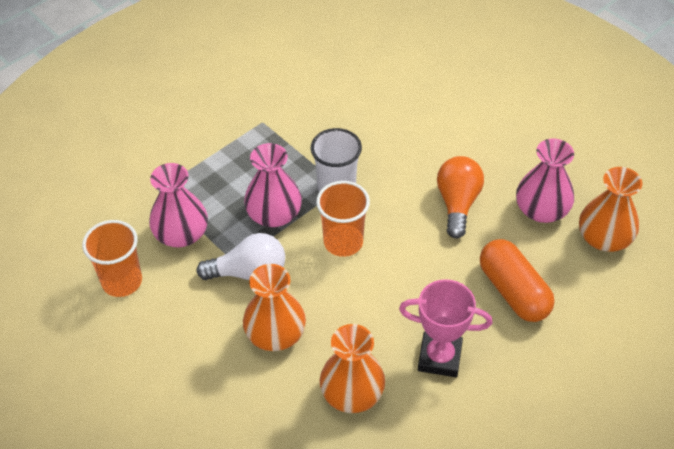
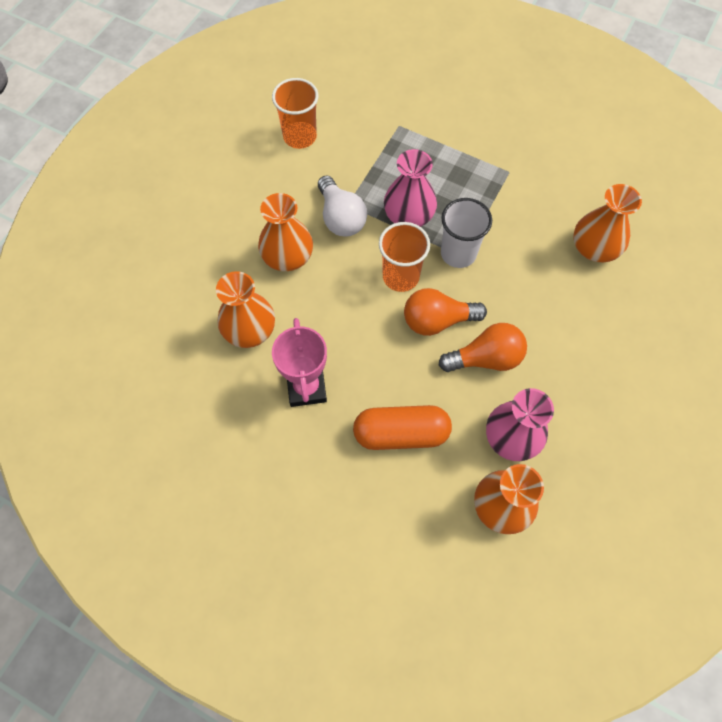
camera: 70 degrees right, 15 degrees up
pink vase [149,163,208,247] -> none
orange capsule [480,239,555,322] -> orange capsule turned 45 degrees clockwise [353,405,452,450]
none -> orange light bulb [404,288,487,336]
none -> orange vase [574,184,642,262]

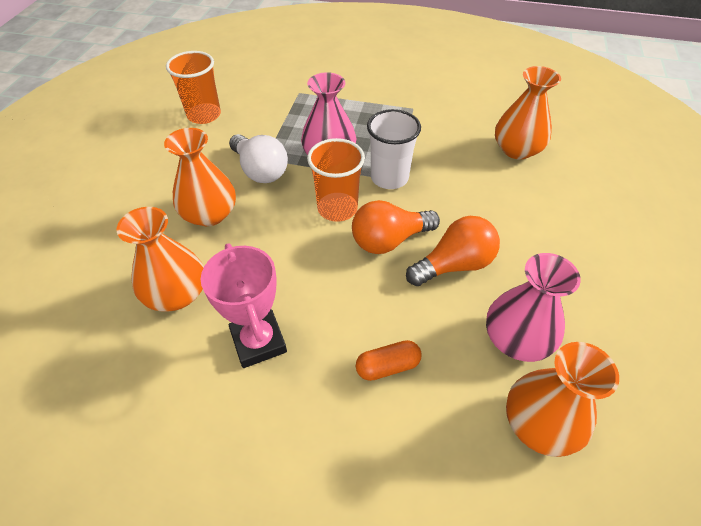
camera: 15 degrees left, 15 degrees down
orange capsule [353,405,452,450] -> orange capsule [356,340,422,381], size x0.55

